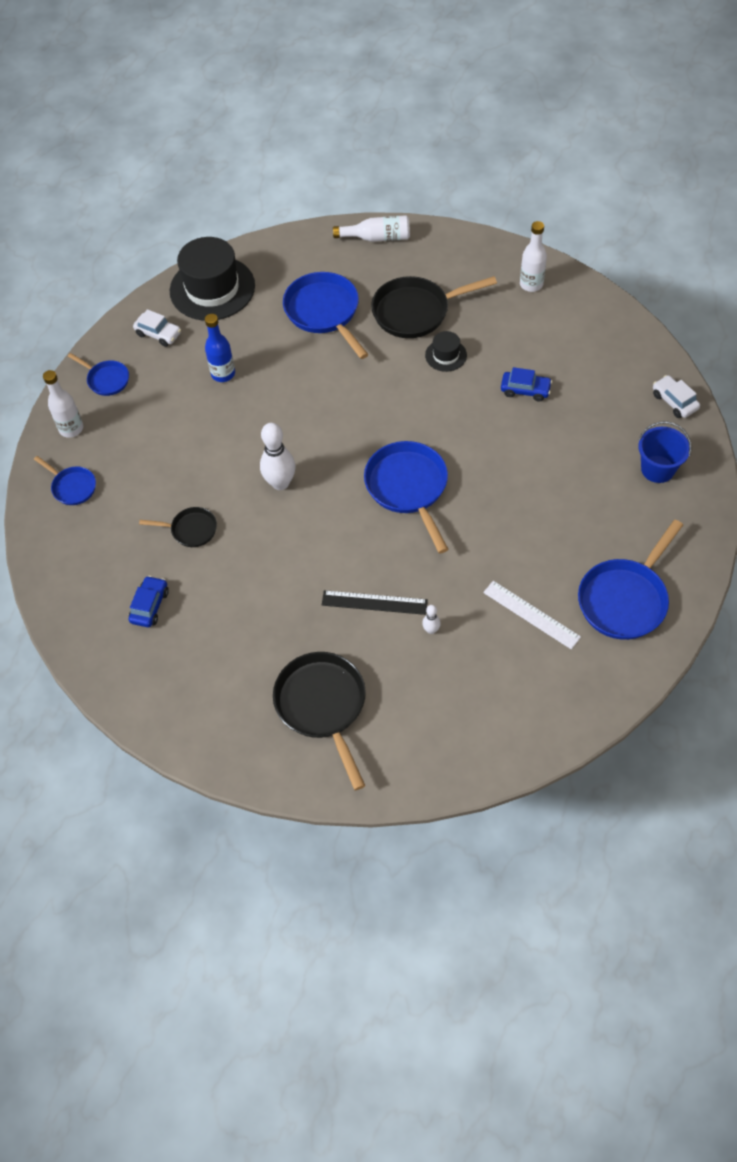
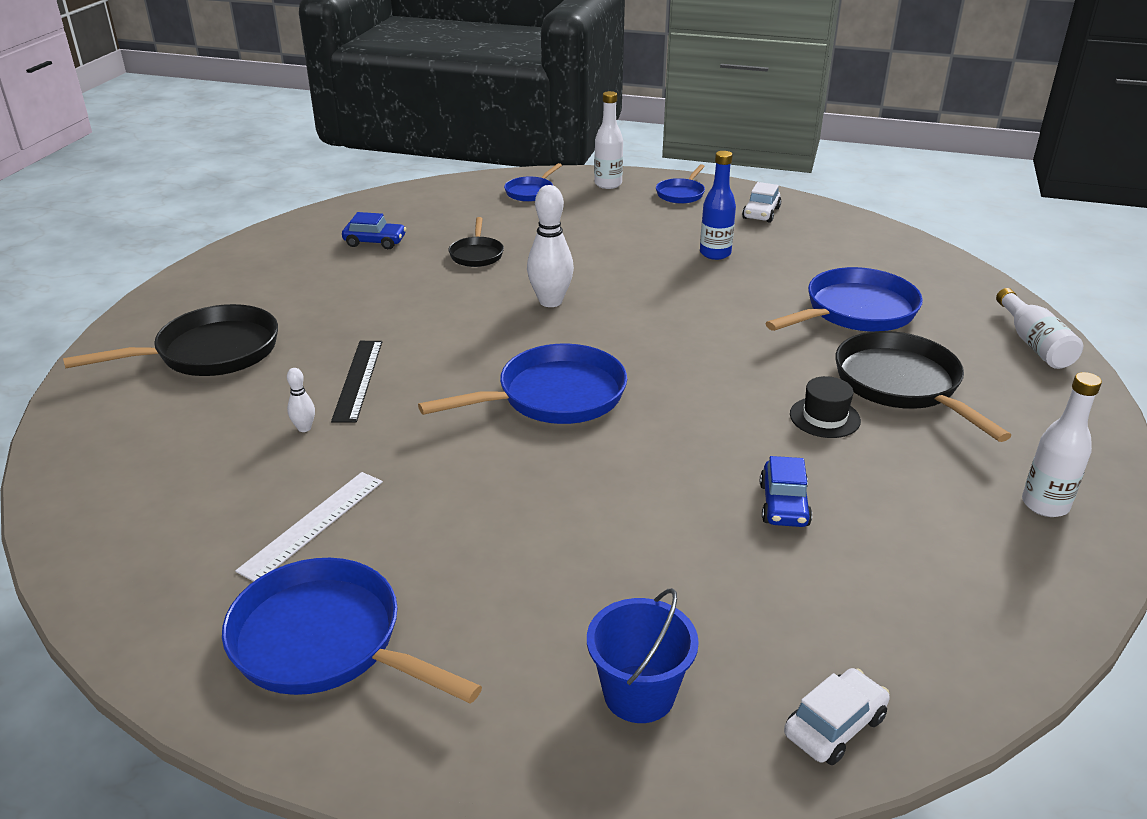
camera: 80 degrees right, 25 degrees down
black hat [170,237,255,321] -> none

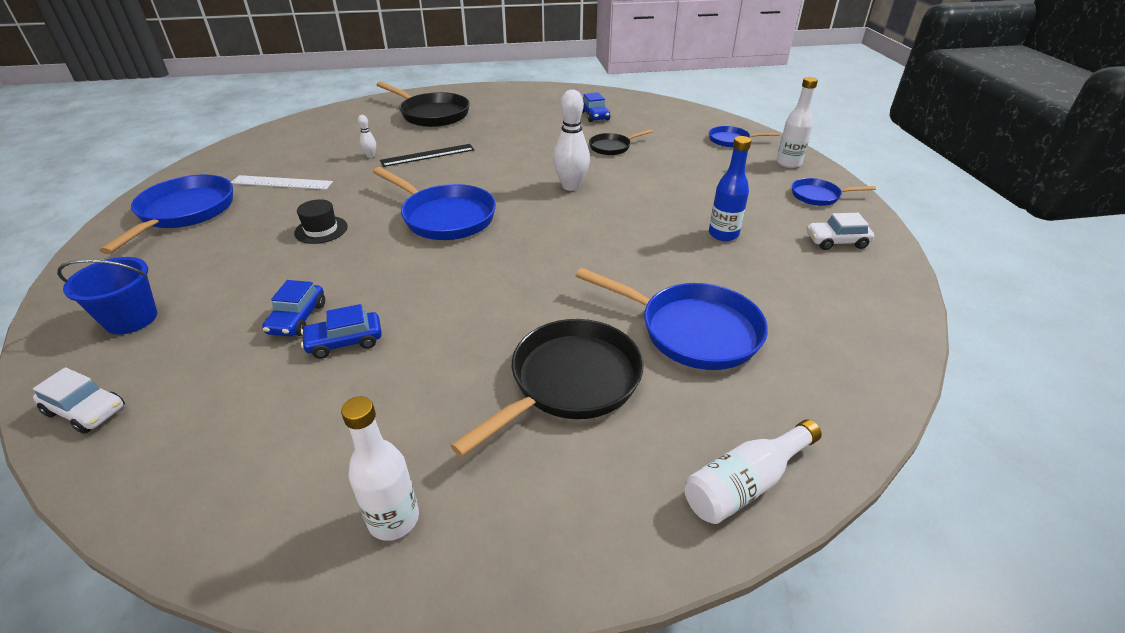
camera: 65 degrees right, 5 degrees up
black hat [790,376,861,438] -> black hat moved to [294,199,348,244]
none -> blue car [262,280,325,337]

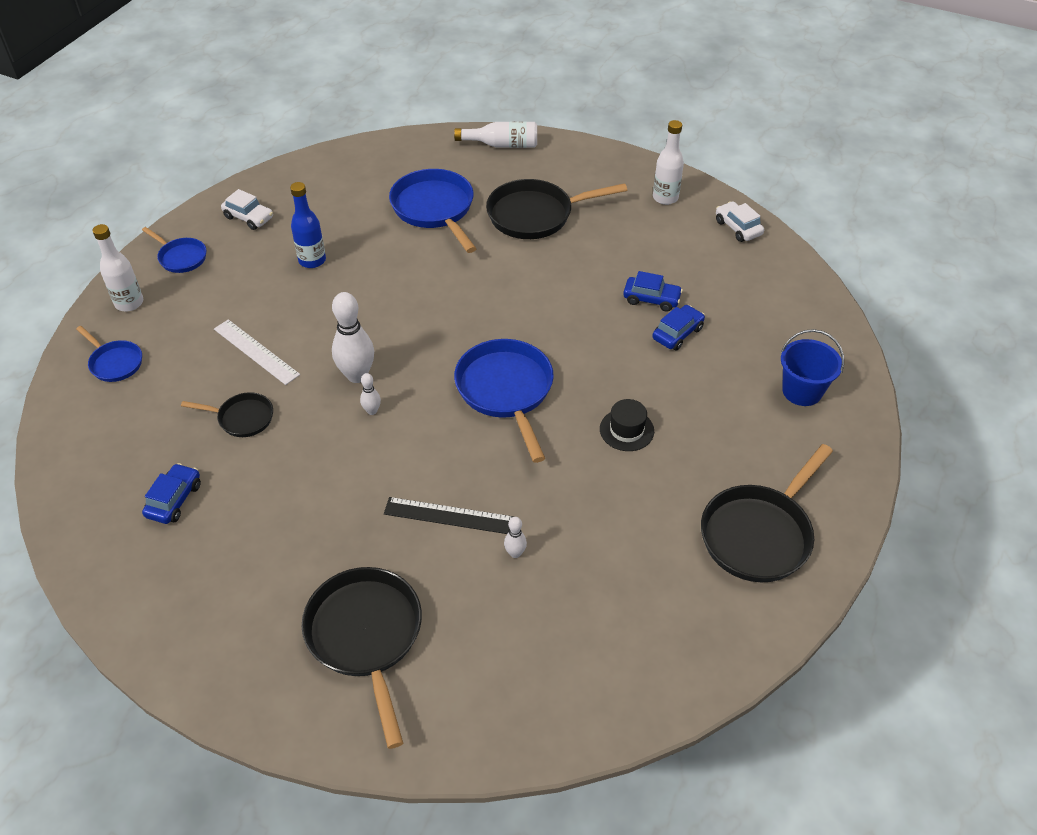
camera: 145 degrees left, 10 degrees up
white car [33,367,125,434] -> white car moved to [716,201,764,242]
blue pan [99,175,233,254] -> black pan [701,444,833,582]
white ruler [231,175,333,190] -> white ruler moved to [214,319,300,385]
none -> white bowling pin [360,373,381,415]

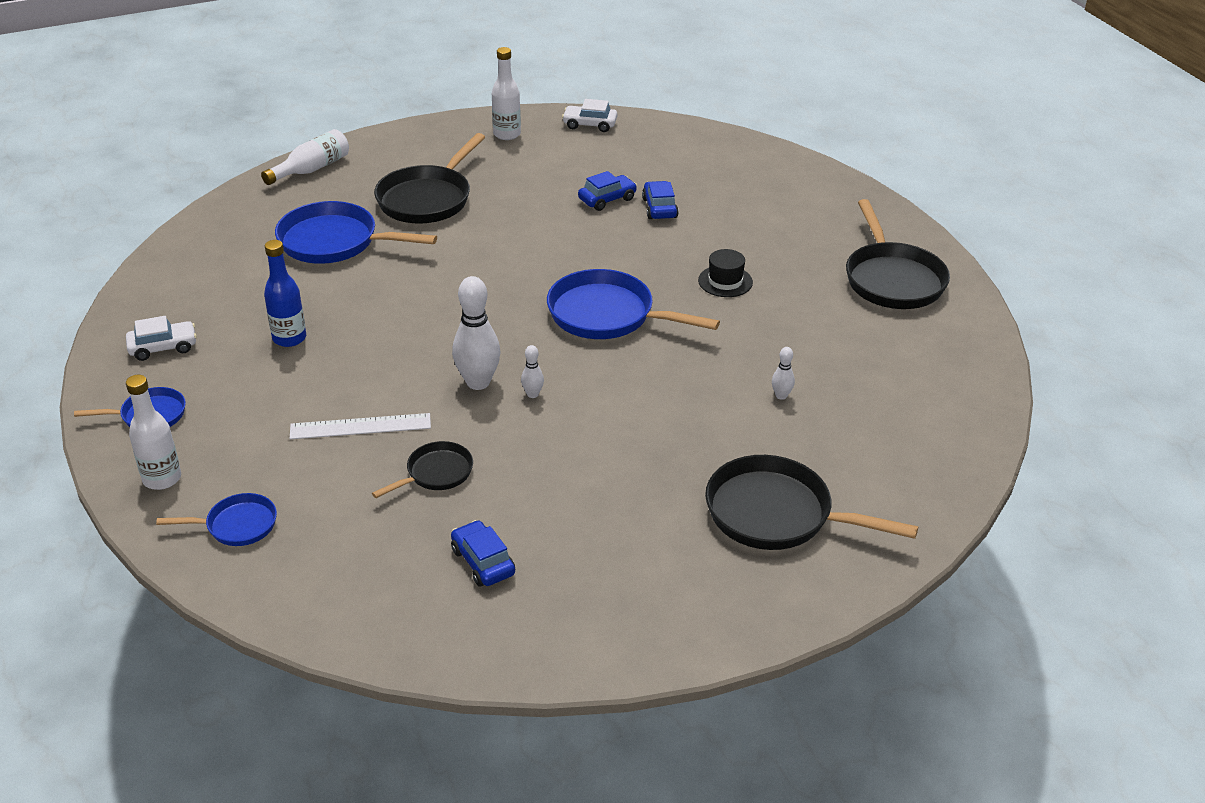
camera: 50 degrees left, 10 degrees down
black ruler [384,497,514,534] -> none
blue bucket [781,329,844,406] -> none

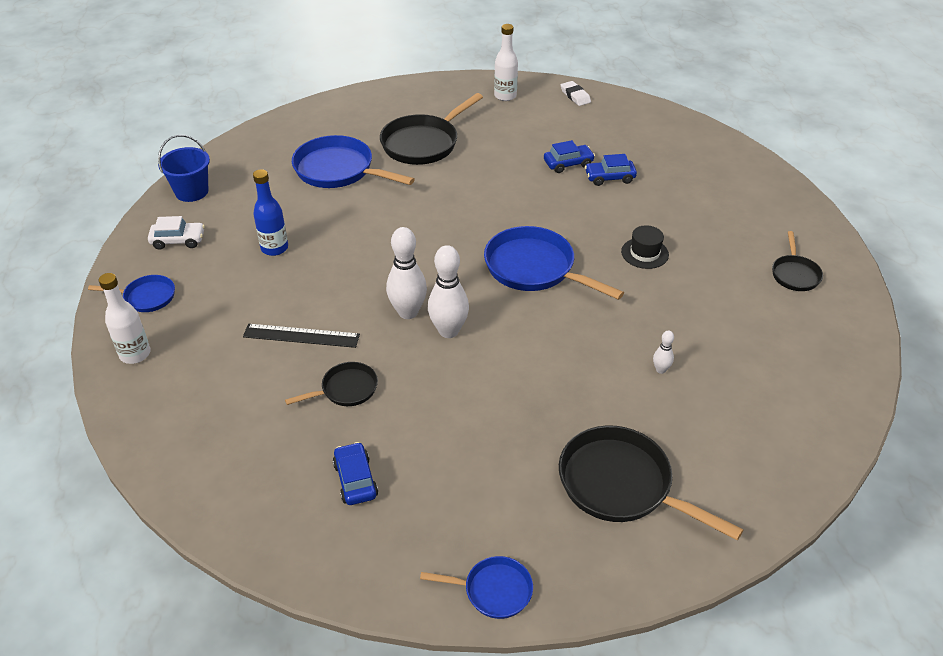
camera: 15 degrees right, 5 degrees up
blue pan [156,493,277,546] -> blue pan moved to [420,556,533,619]
white bottle [261,129,349,185] -> none
white ruler [290,413,431,439] -> black ruler [243,324,360,348]
white bowling pin [521,345,544,398] -> white bowling pin [428,245,469,338], size x2.10
white car [562,99,617,132] -> white eraser [561,81,591,106]
blue car [642,181,679,219] -> blue car turned 105 degrees counterclockwise [585,154,637,186]
black pan [846,199,950,309] -> black pan [772,231,823,291], size x0.54
none -> blue bucket [158,135,210,202]

